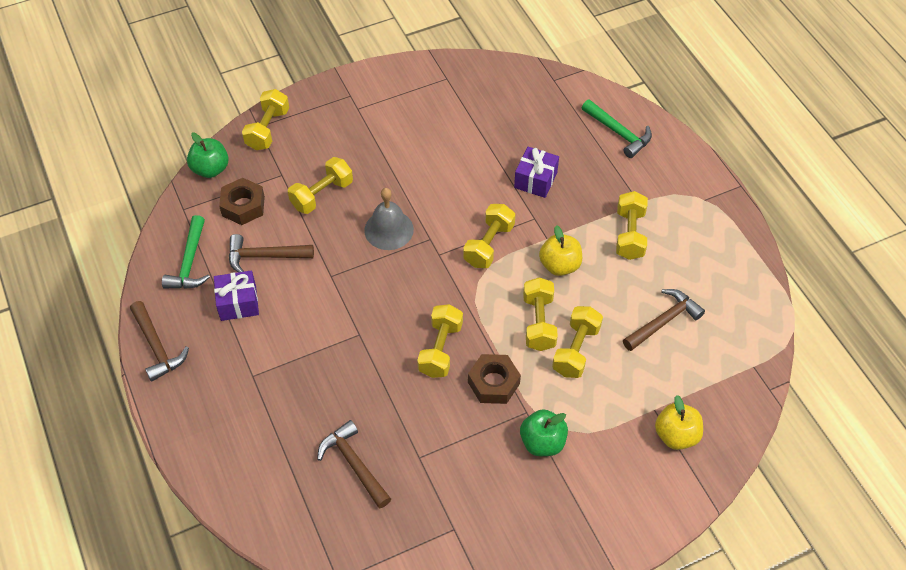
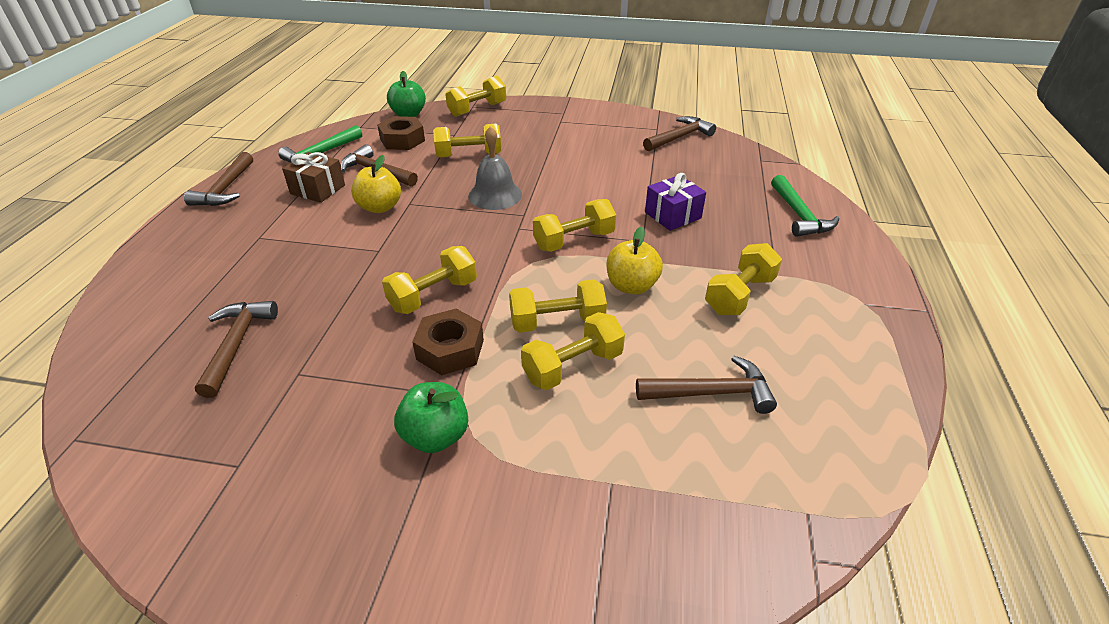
camera: 35 degrees right, 15 degrees down
purple gift [214,271,259,321] -> brown gift [282,152,345,203]
yellow dumbbell [523,277,558,351] -> yellow dumbbell turned 45 degrees clockwise [509,279,607,333]
yellow apple [655,395,703,450] -> yellow apple moved to [351,155,401,213]
none -> brown hammer [643,116,716,151]

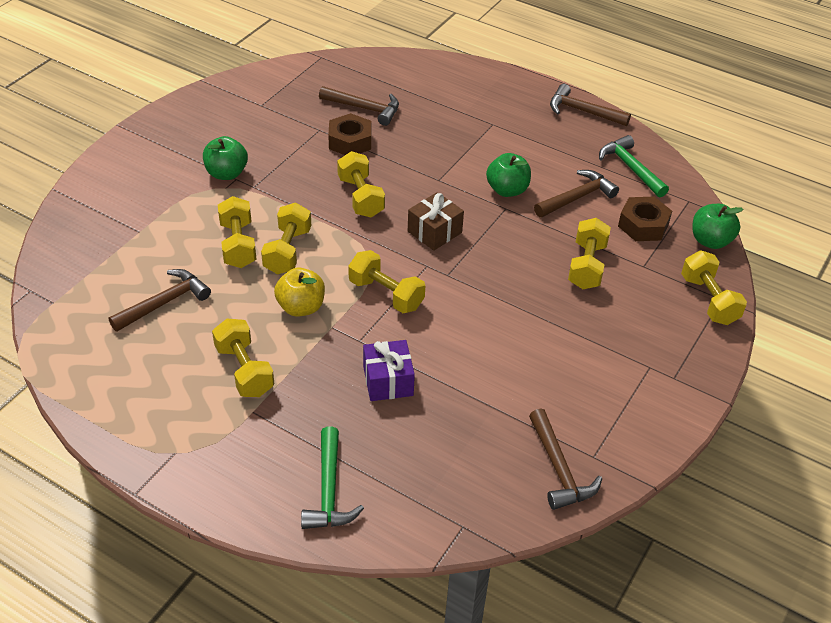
camera: 110 degrees right, 5 degrees up
brown gift [282,152,345,203] -> brown gift moved to [408,192,464,251]
yellow apple [351,155,401,213] -> green apple [486,153,531,197]
brown nut [412,309,484,375] -> brown nut moved to [328,113,371,155]
grey bell [468,126,522,210] -> none
yellow dumbbell [533,199,616,252] -> yellow dumbbell turned 45 degrees counterclockwise [348,250,425,313]
brown hammer [636,356,777,414] -> brown hammer turned 150 degrees counterclockwise [109,269,211,332]
green hammer [771,175,839,237] -> green hammer turned 105 degrees counterclockwise [301,426,364,529]

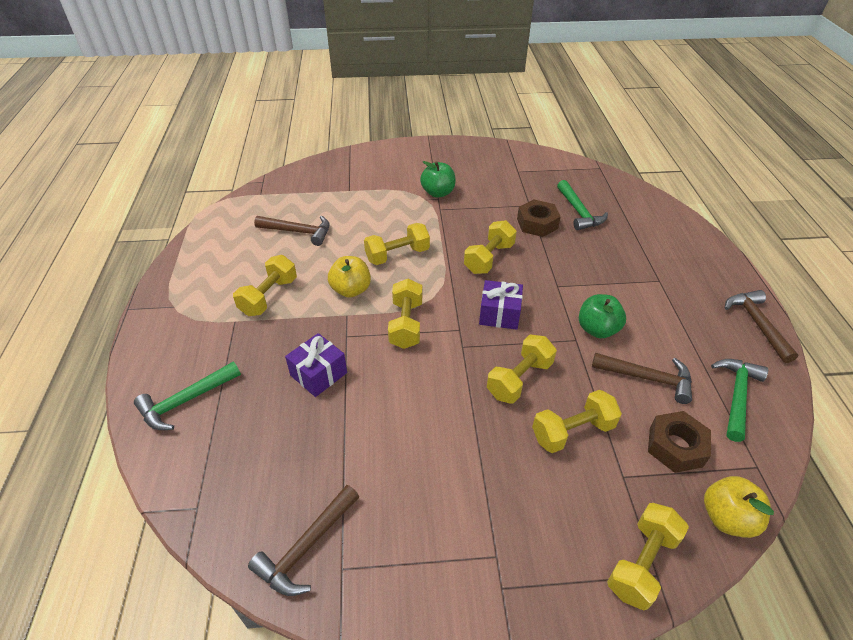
camera: 55 degrees right, 0 degrees up
yellow dumbbell [218,196,257,268] -> yellow dumbbell moved to [487,335,557,404]
brown hammer [319,86,399,126] -> green hammer [557,180,608,230]
brown gift [408,192,464,251] -> purple gift [479,280,523,330]
green apple [693,204,743,249] -> yellow apple [704,476,774,538]

